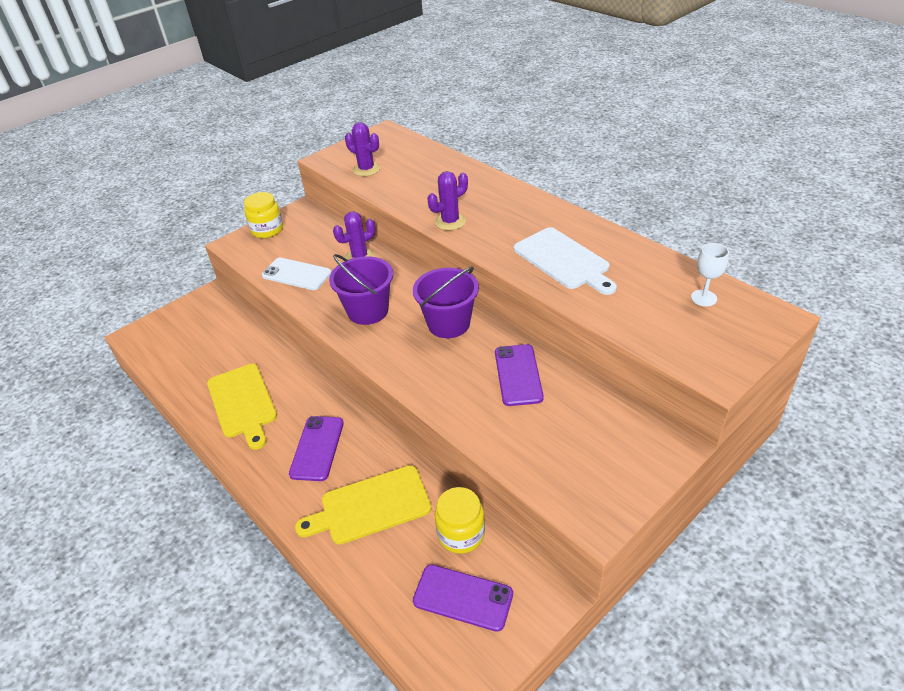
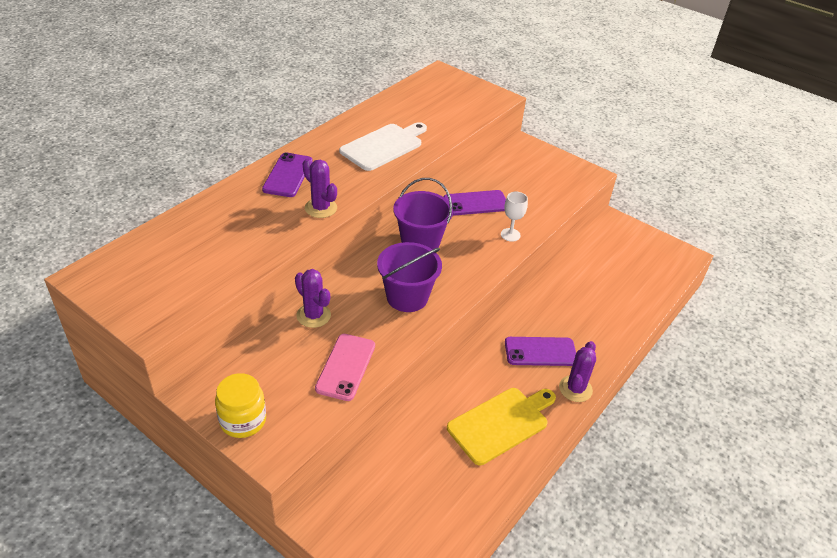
camera: 105 degrees left, 0 degrees up
white phone [262,258,331,290] -> pink phone [315,334,375,401]
yellow cutting board [295,465,432,545] -> none
purple cactus [345,122,380,176] -> purple cactus moved to [559,341,596,402]
purple phone [413,565,513,632] -> purple phone moved to [262,152,312,197]
yellow jar [435,487,485,554] -> none
white goblet [691,243,729,306] -> white goblet moved to [501,192,528,242]

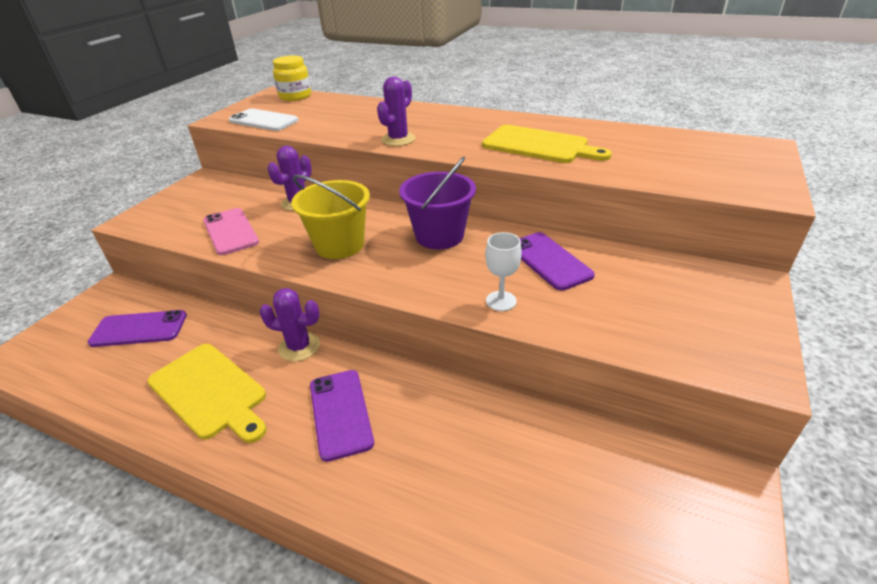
camera: 80 degrees right, 5 degrees down
yellow jar [215,373,266,438] -> yellow jar moved to [273,56,311,101]
purple phone [262,152,312,197] -> purple phone moved to [88,310,187,347]
pink phone [315,334,375,401] -> pink phone turned 60 degrees clockwise [203,208,259,255]
white cutting board [339,122,427,171] -> yellow cutting board [482,125,612,163]
purple bucket [377,242,442,312] -> yellow bucket [291,175,370,259]
purple cactus [559,341,596,402] -> purple cactus moved to [259,288,320,361]
none -> white phone [229,109,298,131]

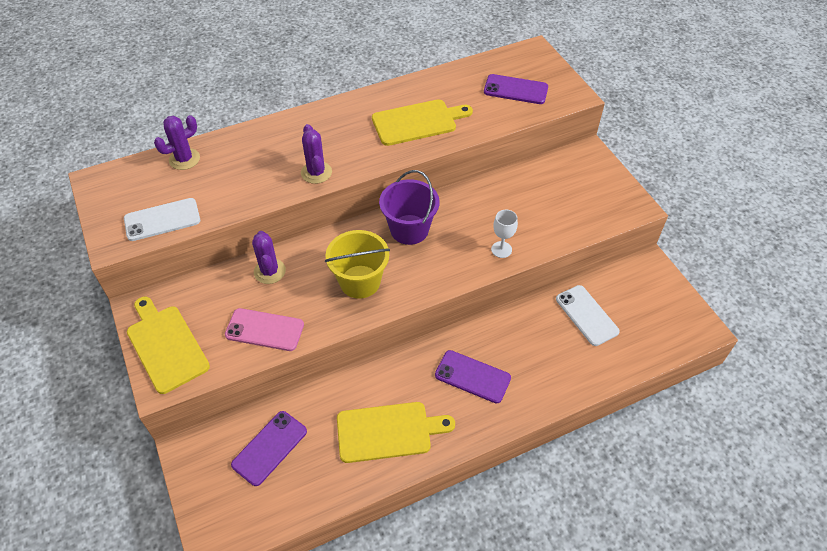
camera: 50 degrees left, 15 degrees up
purple cactus [259,288,320,361] -> purple cactus moved to [154,115,200,170]
yellow jar [273,56,311,101] -> none
purple phone [520,232,595,291] -> purple phone moved to [484,74,548,104]
none -> yellow cutting board [127,297,210,394]
none -> white phone [556,285,620,346]

